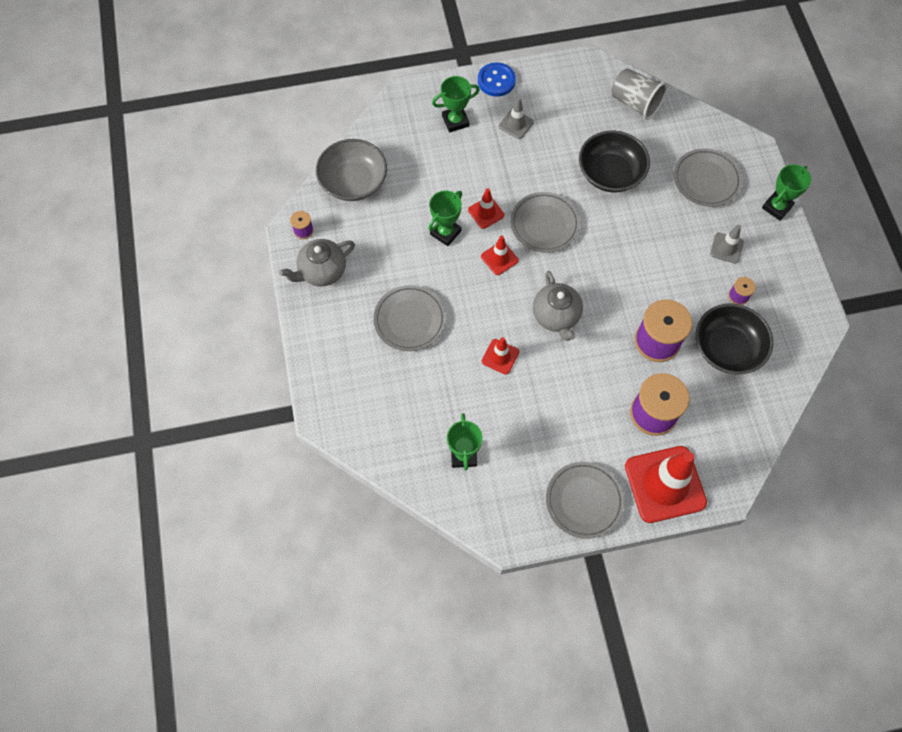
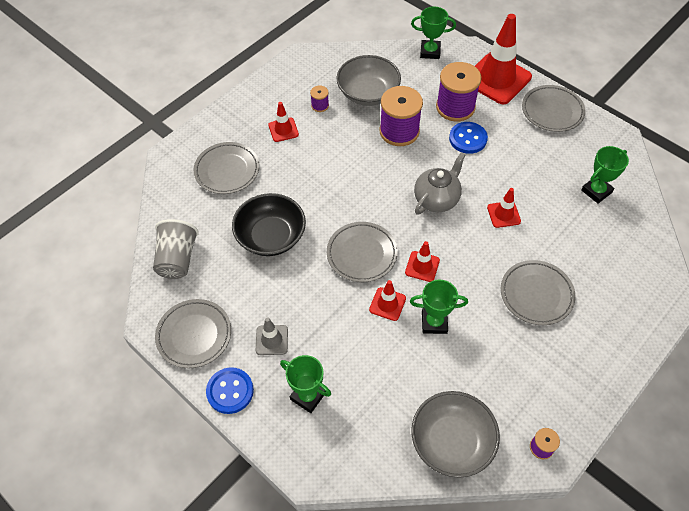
camera: 125 degrees left, 10 degrees down
grey teapot [279,239,355,286] -> none
black bowl [696,303,773,374] -> grey bowl [337,55,401,106]
grey traffic cone [710,225,744,264] -> red traffic cone [268,102,299,142]
green trophy [762,164,811,220] -> green trophy moved to [411,7,456,59]
none -> grey plate [155,299,231,368]
none -> blue button [449,122,488,154]

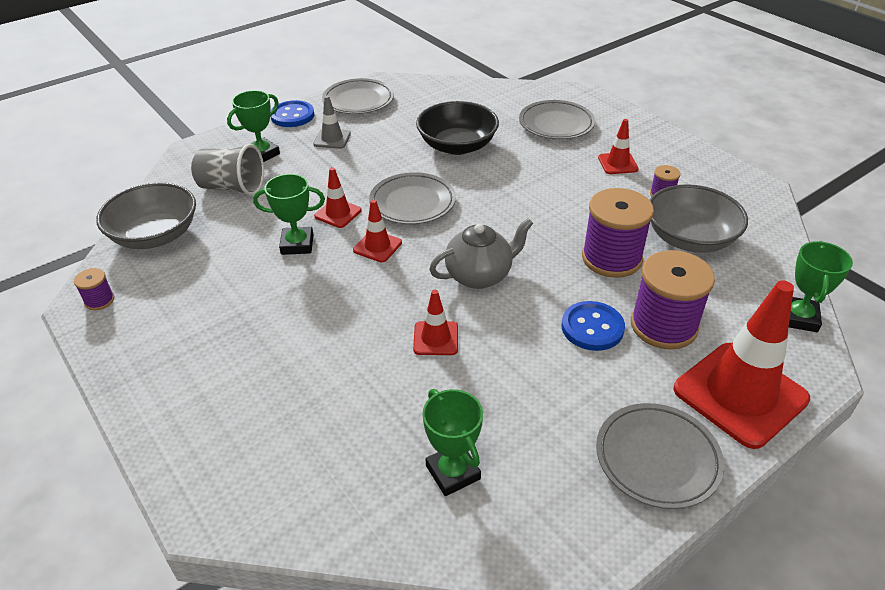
camera: 100 degrees right, 15 degrees down
grey cup [153,219,199,279] -> grey cup moved to [191,144,264,196]
green trophy [410,279,468,334] -> green trophy turned 75 degrees clockwise [253,174,325,255]
grey teapot [414,153,466,214] -> grey teapot turned 75 degrees counterclockwise [429,218,533,289]
grey plate [501,260,576,325] -> none

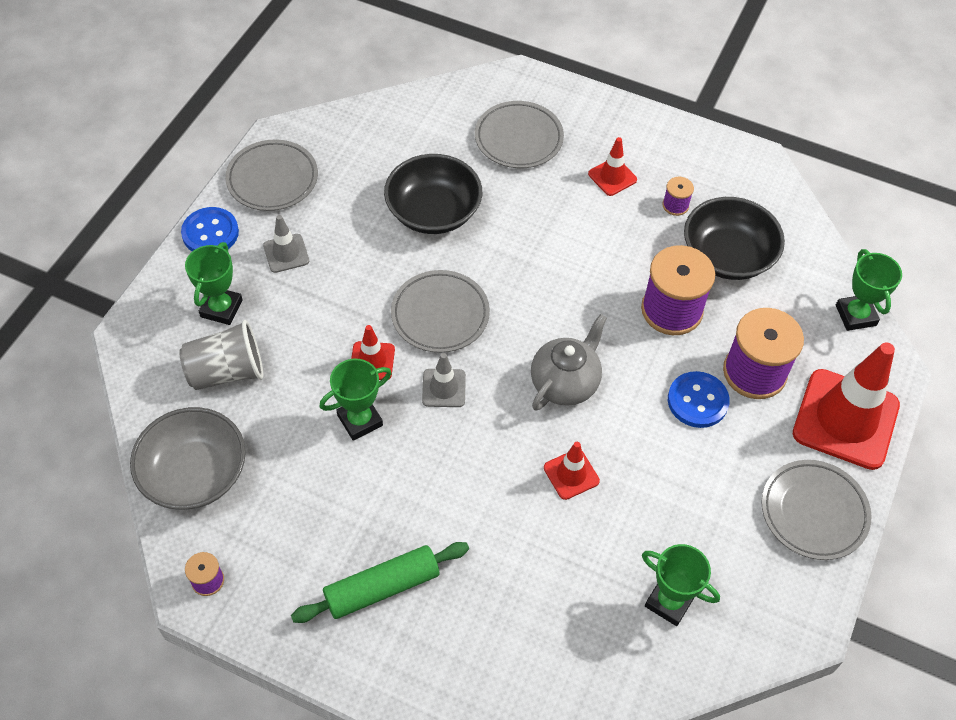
camera: 30 degrees left, 15 degrees up
red traffic cone [353,199,402,262] -> grey traffic cone [422,353,466,407]
grey bowl [650,184,748,253] -> black bowl [684,197,785,280]
none -> green rolling pin [291,542,469,623]

